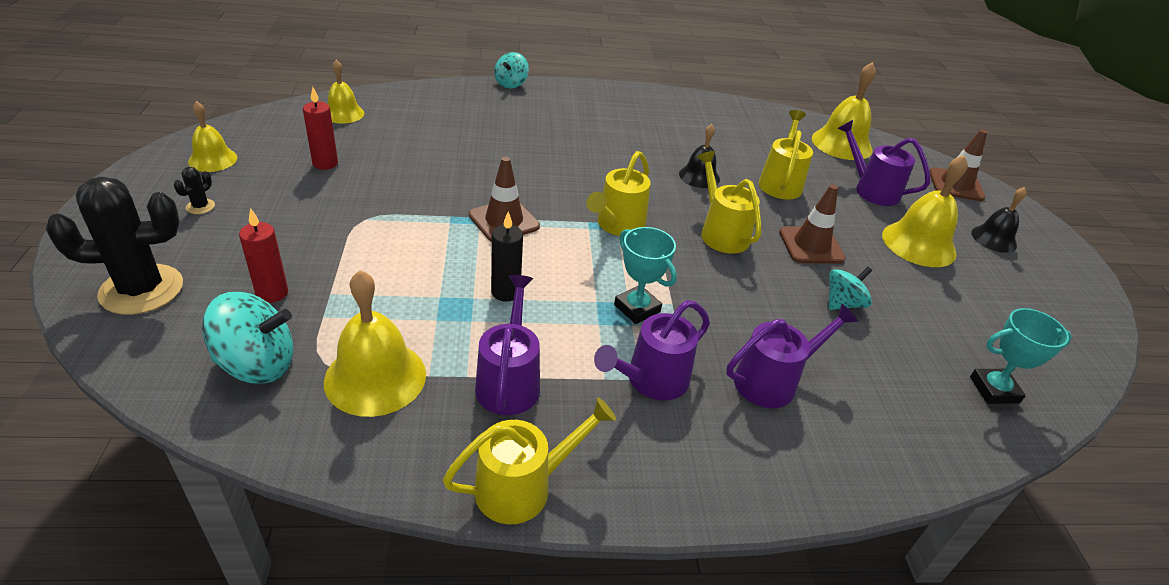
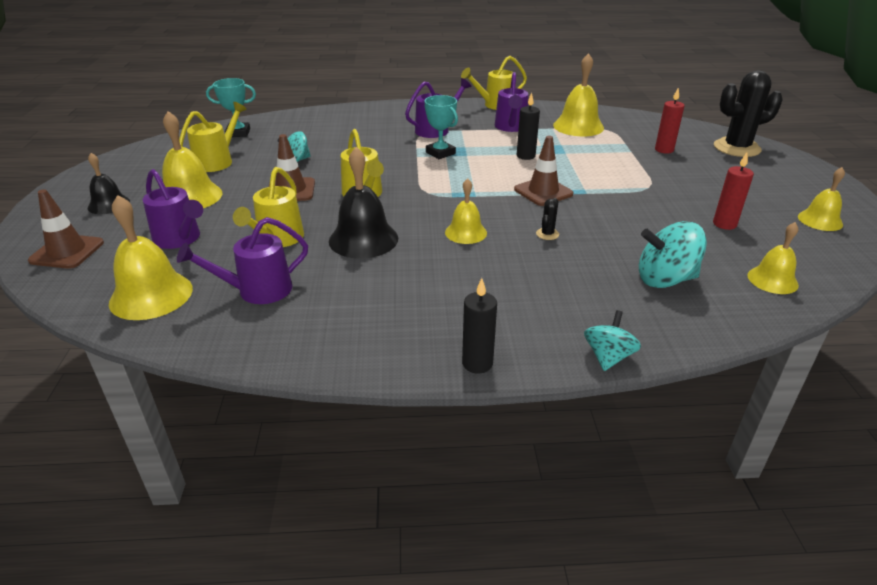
camera: 175 degrees left, 5 degrees down
black cactus [174,167,215,214] -> black cactus moved to [536,198,559,240]
turquoise spinning top [202,292,293,384] -> turquoise spinning top moved to [639,221,707,288]
yellow watering can [586,151,651,236] -> yellow watering can moved to [179,102,247,172]
black bell [679,124,720,188] -> black bell [329,147,398,259], size x1.62
purple watering can [726,303,858,408] -> purple watering can moved to [177,217,308,304]
none -> yellow bell [445,178,487,244]
none -> black candle [462,278,497,374]

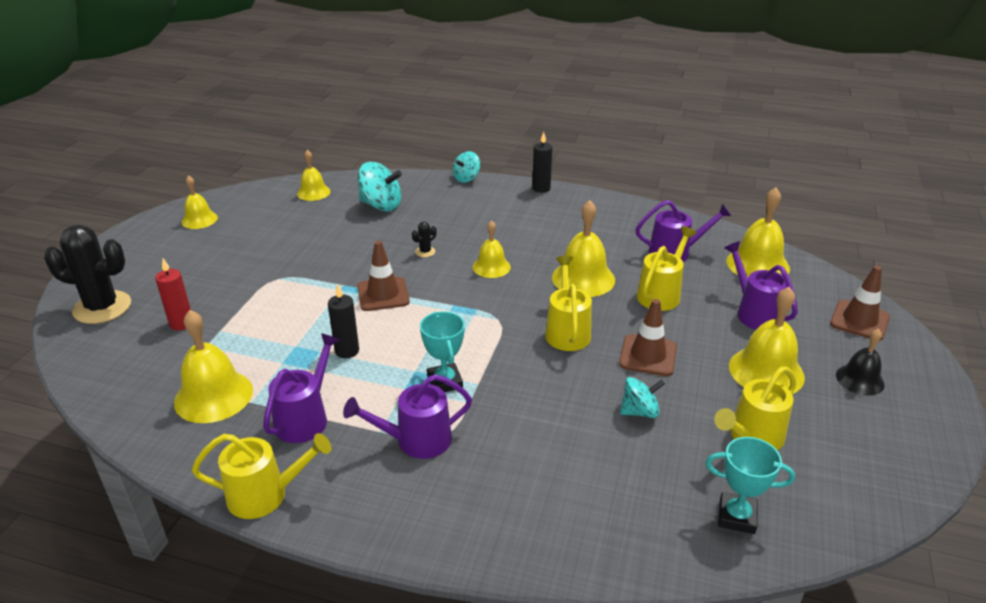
camera: 160 degrees left, 0 degrees up
black bell [329,147,398,259] -> yellow bell [552,200,615,297]
red candle [713,152,754,230] -> none

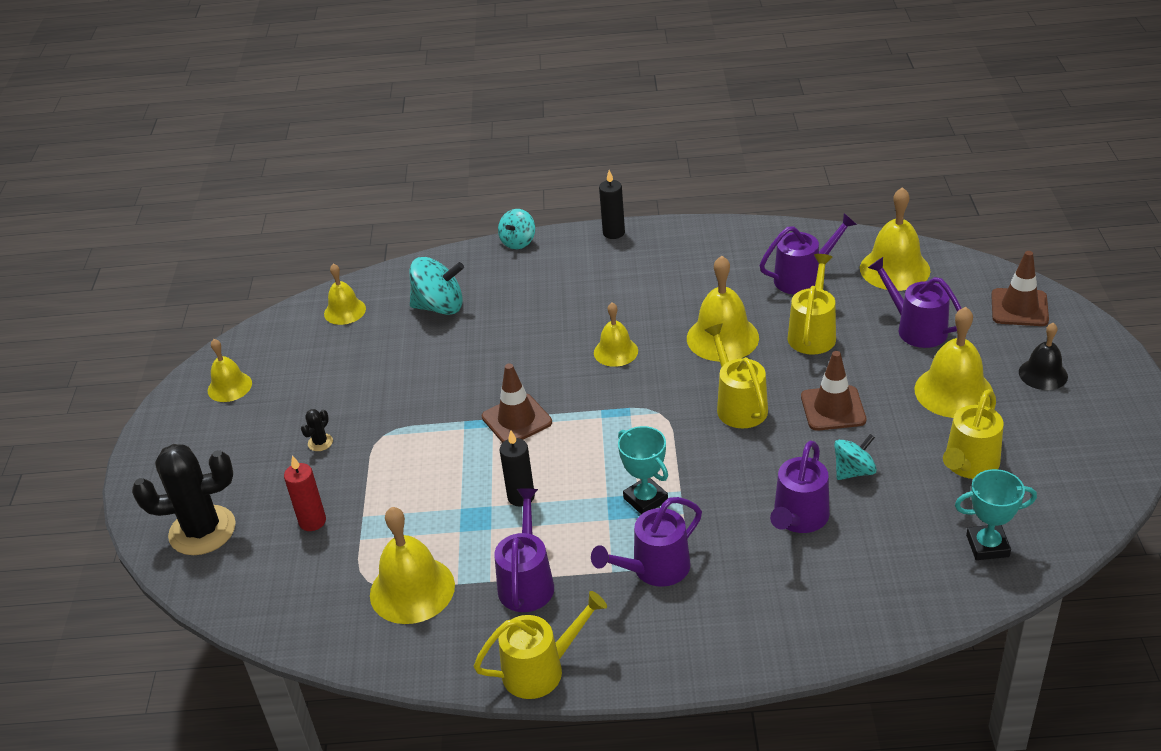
camera: 15 degrees left, 5 degrees up
black cactus [412,222,437,257] -> black cactus moved to [301,409,333,451]
none -> purple watering can [770,441,830,533]

